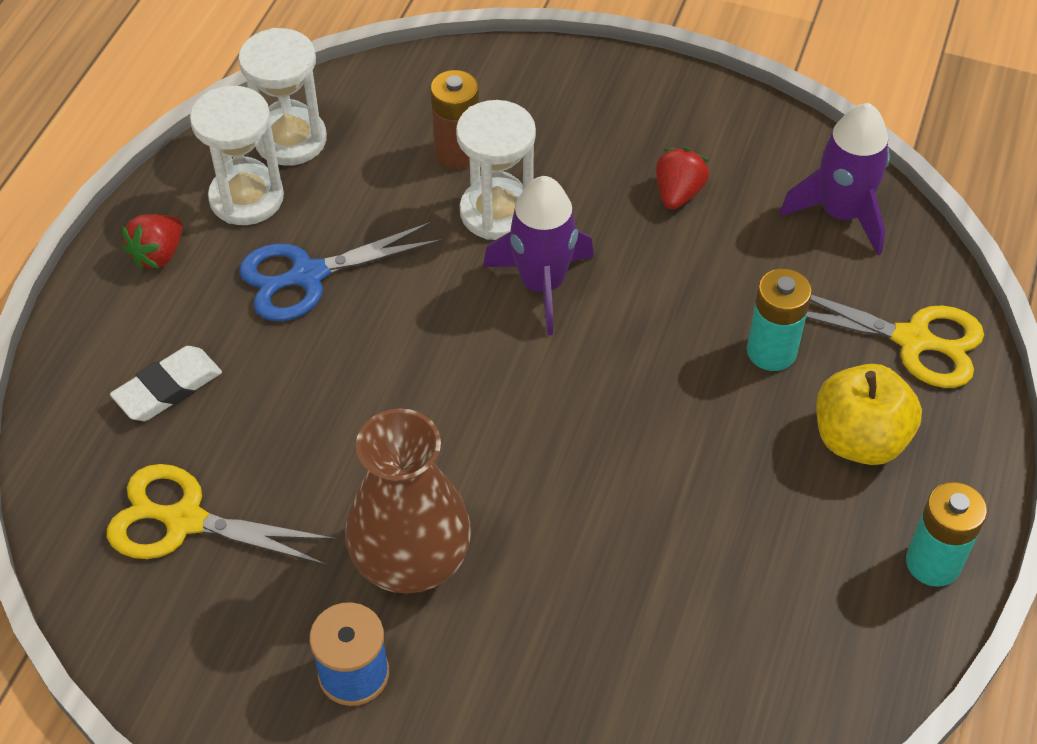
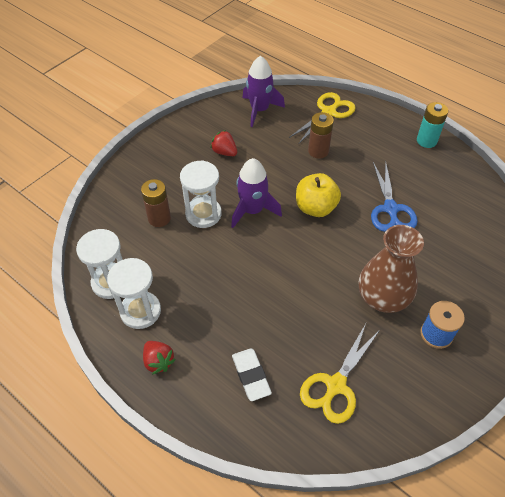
camera: 70 degrees left, 0 degrees up
blue scissors [239,222,442,321] -> blue scissors moved to [371,161,418,232]
turquoise battery [747,269,812,371] -> brown battery [308,112,334,159]
yellow apple [816,364,922,465] -> yellow apple moved to [296,173,341,217]

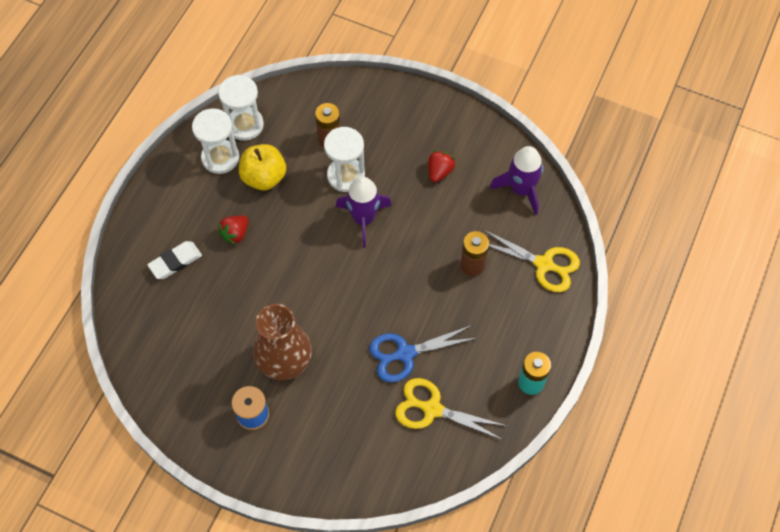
camera: 75 degrees right, 10 degrees up
red strawberry [143,341,176,375] -> red strawberry moved to [218,215,249,245]
yellow apple [296,173,341,217] -> yellow apple moved to [239,144,286,190]
yellow scissors [300,324,380,424] -> yellow scissors moved to [395,378,507,440]

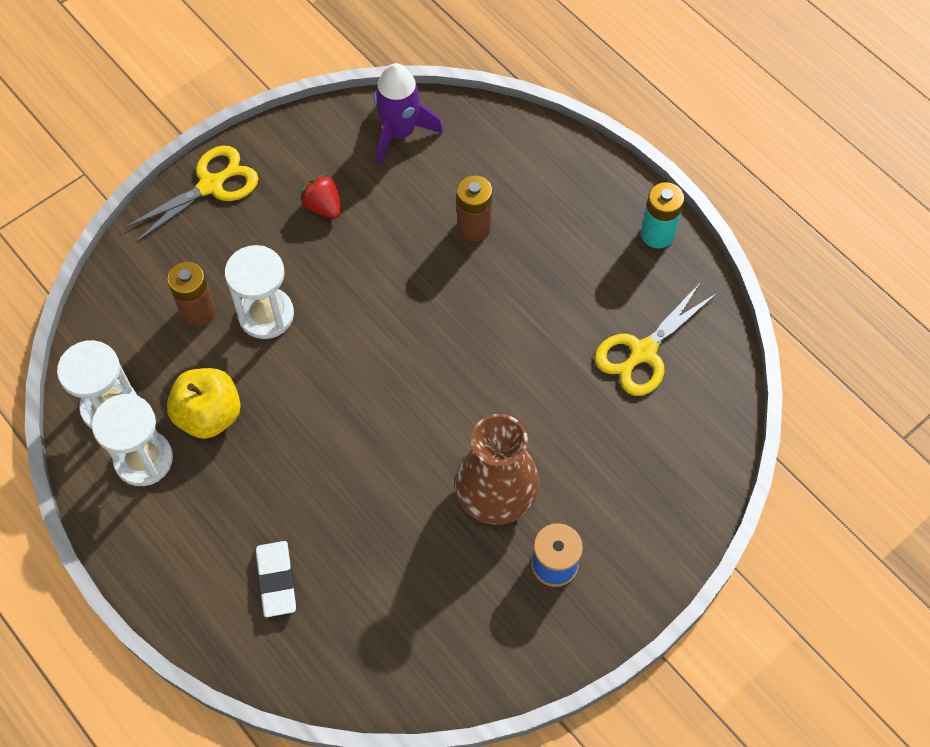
camera: 65 degrees left, 0 degrees up
red strawberry [218,215,249,245] -> none
purple rocket [336,176,392,248] -> none
blue scissors [369,325,477,382] -> none
yellow scissors [482,229,580,292] -> yellow scissors moved to [124,146,258,243]

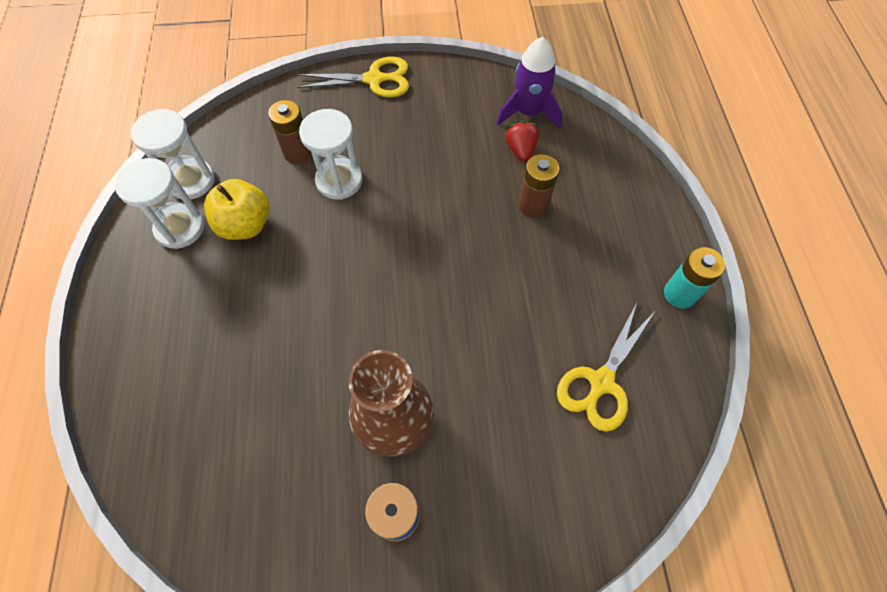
camera: 35 degrees right, 0 degrees up
white eraser [256,541,296,617] -> none
red strawberry [300,174,341,219] -> red strawberry moved to [505,121,539,162]
yellow scissors [595,282,717,396] -> yellow scissors turned 45 degrees counterclockwise [557,303,654,432]

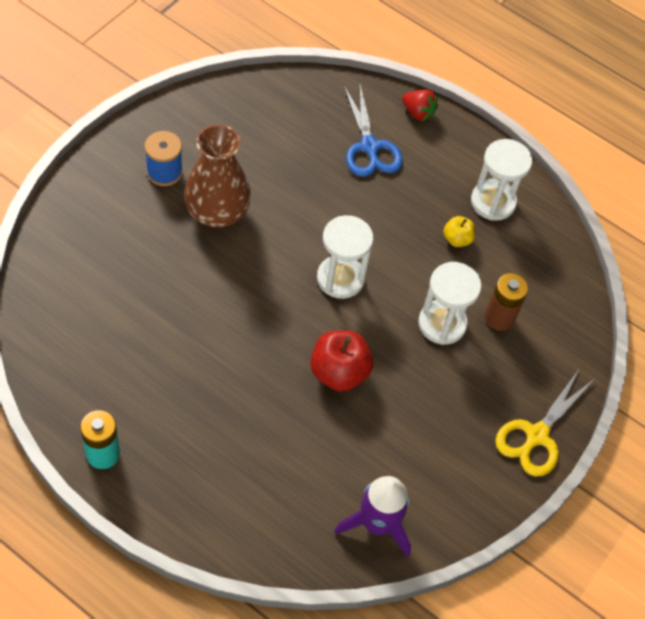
camera: 125 degrees right, 5 degrees down
white hourglass [131,109,215,199] -> white hourglass moved to [317,215,374,299]
yellow apple [204,179,270,240] -> yellow apple [443,216,475,247], size x0.55
red strawberry [505,121,539,162] -> red strawberry moved to [402,89,438,122]
brown battery [519,154,559,218] -> none
yellow scissors [557,303,654,432] -> none
none -> red apple [310,330,374,391]
none -> blue scissors [344,85,403,177]

